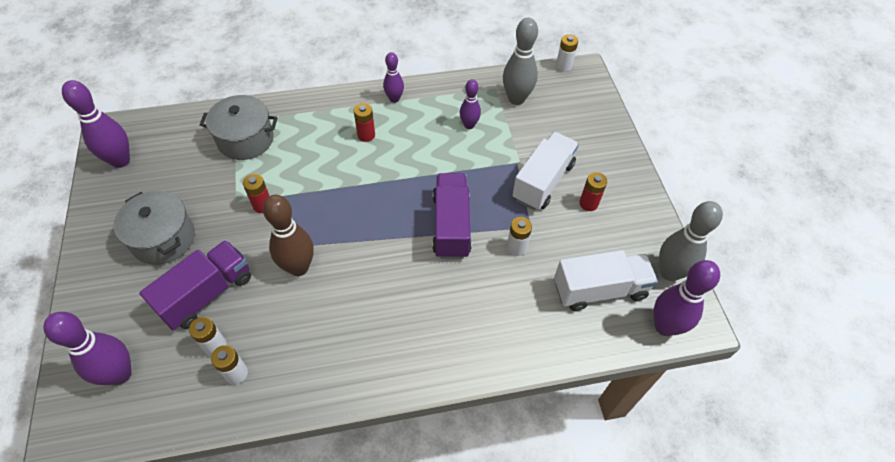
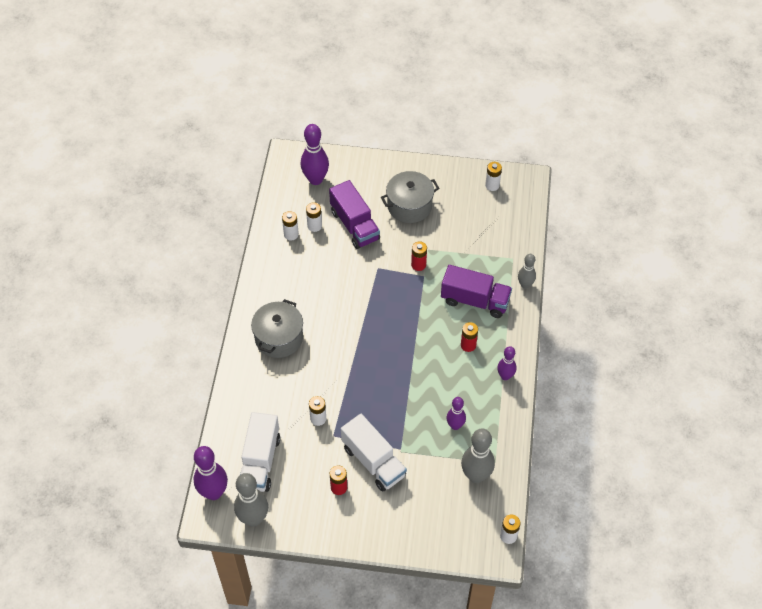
camera: 110 degrees right, 0 degrees up
purple bowling pin [62,80,130,168] -> white battery [485,162,502,191]
grey pot [200,95,278,160] -> grey pot moved to [251,299,303,358]
brown bowling pin [263,195,314,276] -> none
purple truck [433,173,472,259] -> purple truck moved to [441,265,512,318]
none -> grey bowling pin [518,254,536,289]

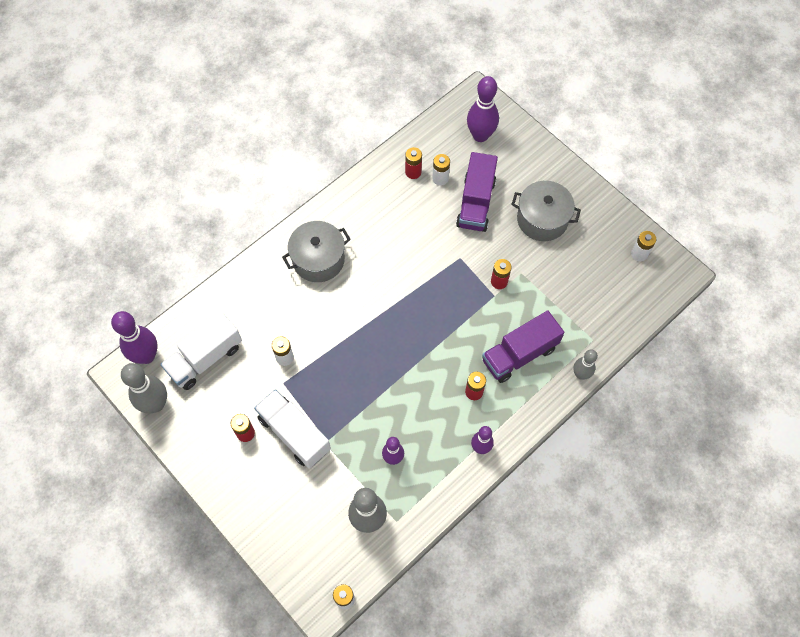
camera: 40 degrees right, 10 degrees up
white battery [282,211,299,240] -> red battery [405,147,422,179]
white truck [341,414,407,491] -> white truck turned 135 degrees clockwise [254,389,331,469]
purple truck [441,265,512,318] -> purple truck turned 90 degrees clockwise [482,310,564,383]

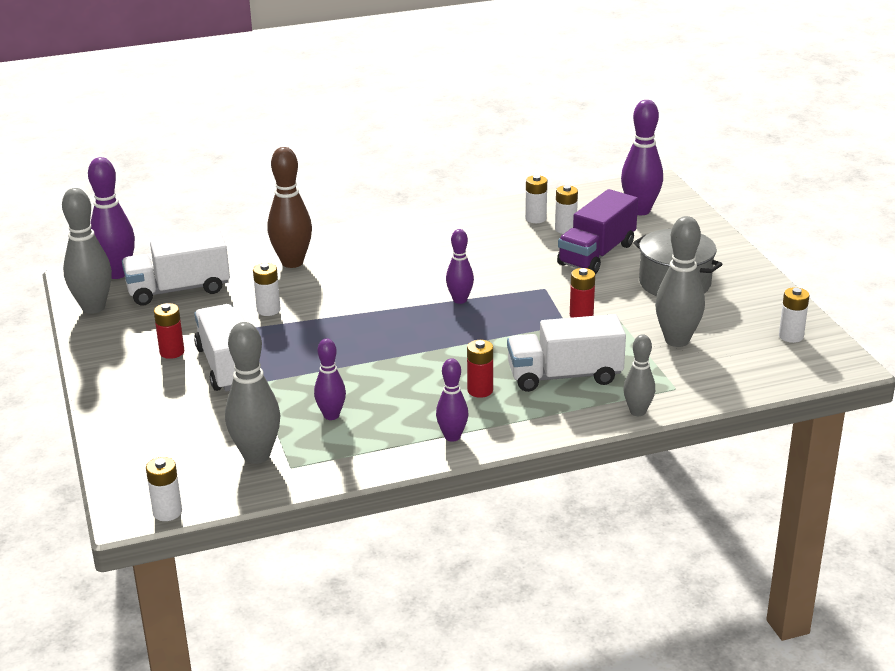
camera: 25 degrees right, 35 degrees down
grey pot [282,221,351,282] -> none
red battery [405,147,422,179] -> white battery [525,175,547,223]
purple truck [482,310,564,383] -> white truck [507,314,626,392]
none -> brown bowling pin [267,147,312,268]
none -> purple bowling pin [446,229,474,304]
none -> grey bowling pin [655,216,705,347]

